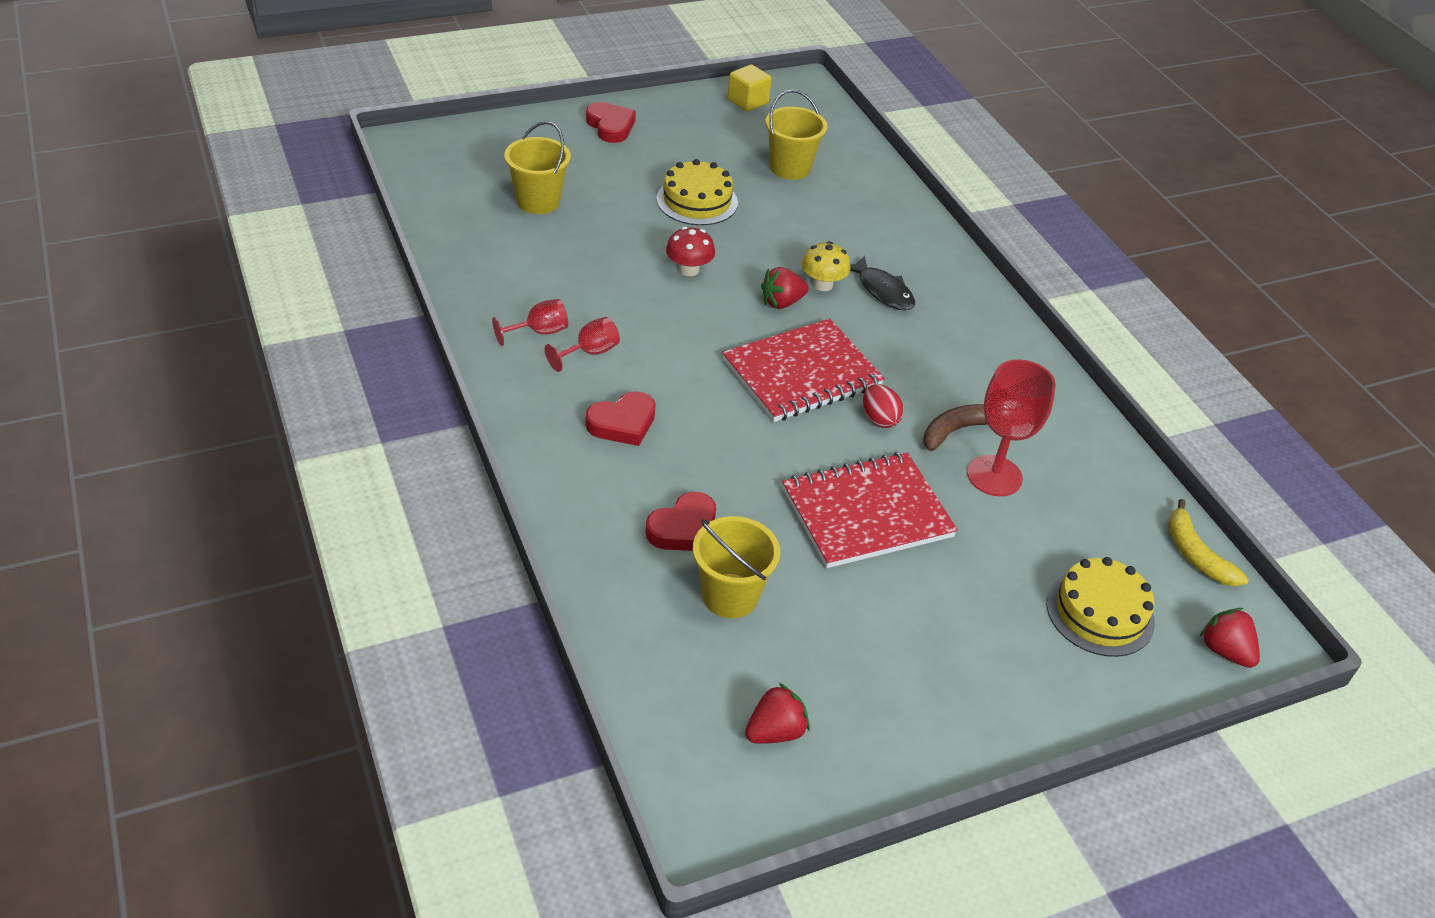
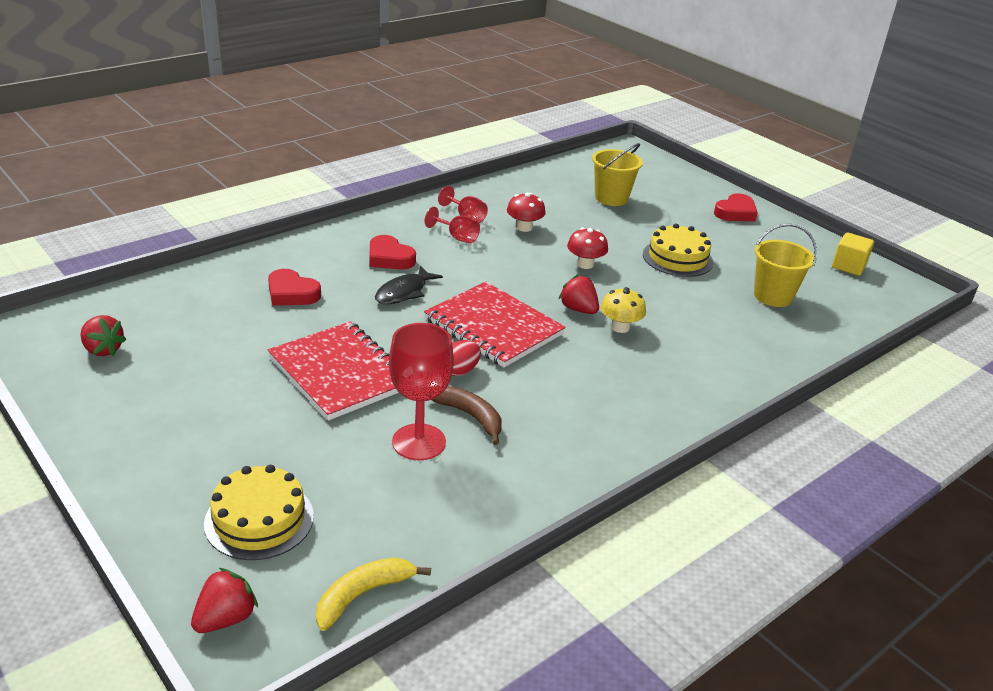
camera: 75 degrees right, 10 degrees down
yellow bucket [693,516,780,618] -> none
black fish [850,256,915,310] -> black fish moved to [375,266,443,304]
none -> red mushroom [507,193,546,232]

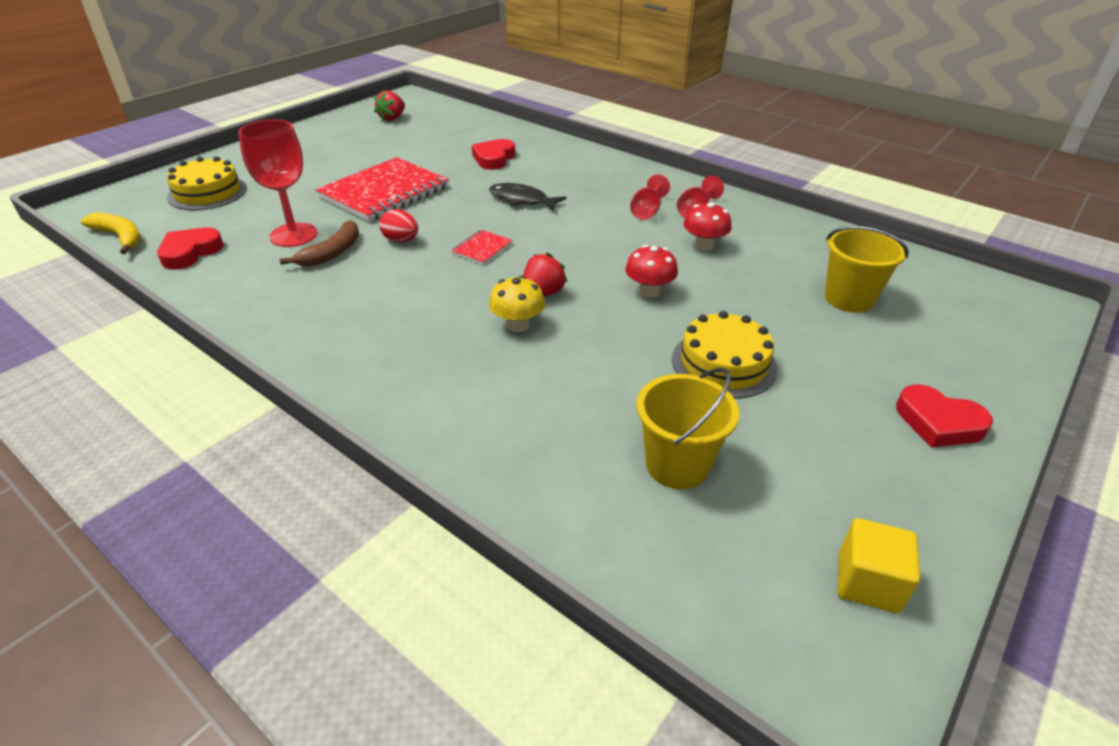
camera: 80 degrees right, 5 degrees up
red strawberry [191,568,258,633] -> none
red heart [369,235,416,269] -> red heart moved to [157,227,224,269]
red notebook [424,281,566,367] -> red notebook [451,230,513,265], size x0.43

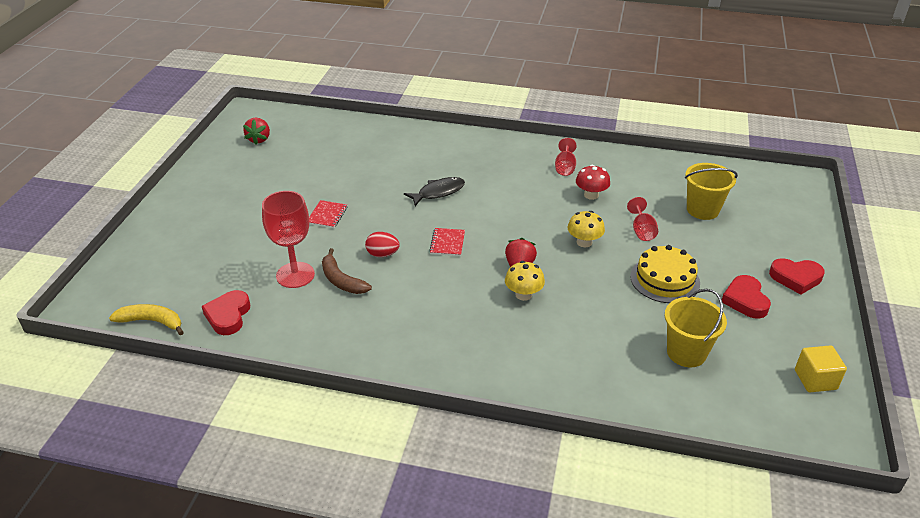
camera: 25 degrees left, 0 degrees up
yellow cake [167,156,247,210] -> none
brown banana [280,220,359,266] -> brown banana turned 135 degrees clockwise [322,248,372,294]
red notebook [316,157,449,222] -> red notebook [309,200,347,228], size x0.43
red heart [472,139,516,170] -> red heart moved to [722,275,771,319]
black fish [489,183,566,211] -> black fish turned 150 degrees clockwise [404,177,465,206]
red mushroom [625,245,678,298] -> yellow mushroom [567,211,605,247]
red goblet [630,174,670,220] -> red goblet moved to [627,197,658,241]

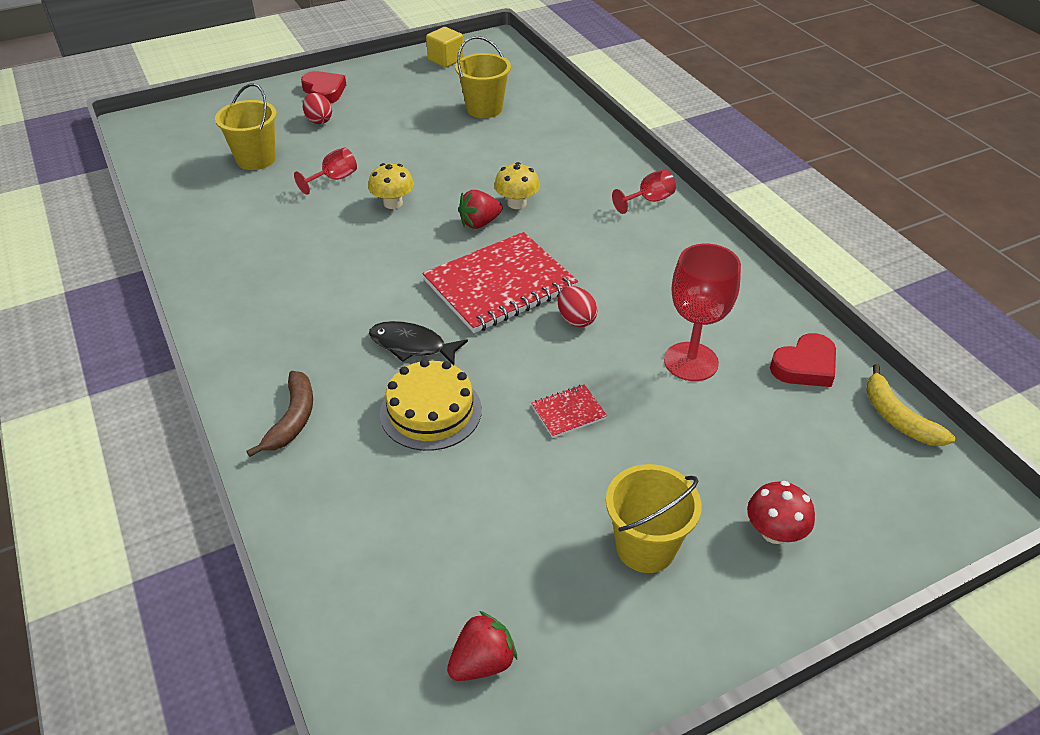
camera: 130 degrees left, 5 degrees up
brown banana [322,248,372,294] -> brown banana moved to [246,371,313,457]
red notebook [429,228,465,256] -> red notebook [423,232,578,333], size x2.32
red goblet [555,138,577,176] -> red goblet moved to [612,170,676,214]
red mushroom [576,165,610,200] -> red mushroom moved to [747,481,815,544]
yellow cake [630,245,700,303] -> yellow cake moved to [380,359,482,451]
red heart [722,275,771,319] -> none
none -> red egg [303,93,332,124]
none -> yellow bucket [606,464,702,573]

